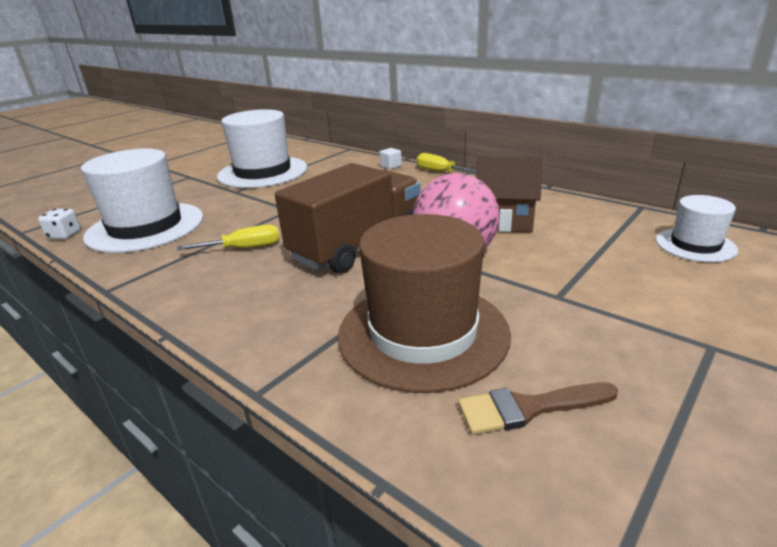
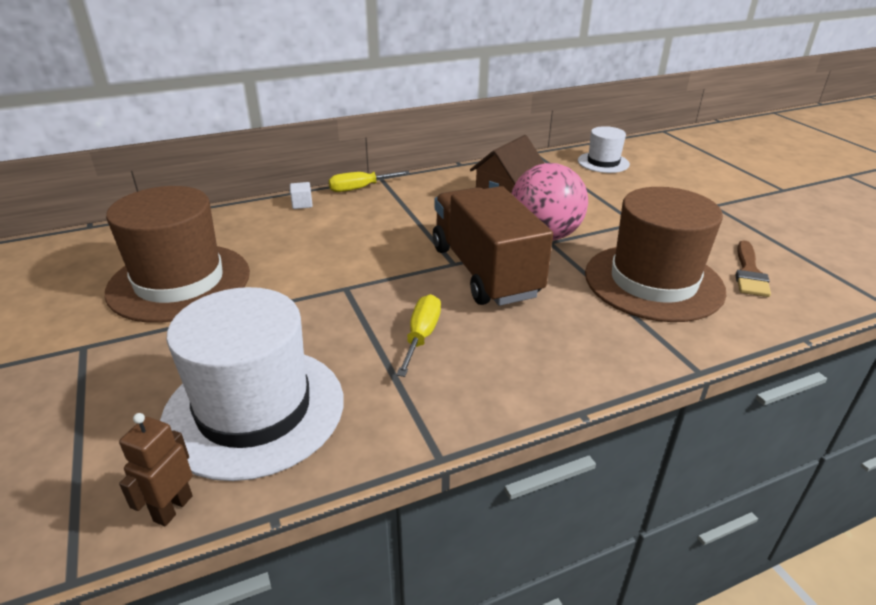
camera: 65 degrees left, 5 degrees up
white dice [38,209,81,239] -> brown robot [119,413,193,526]
white hat [217,109,308,188] -> brown hat [105,186,250,323]

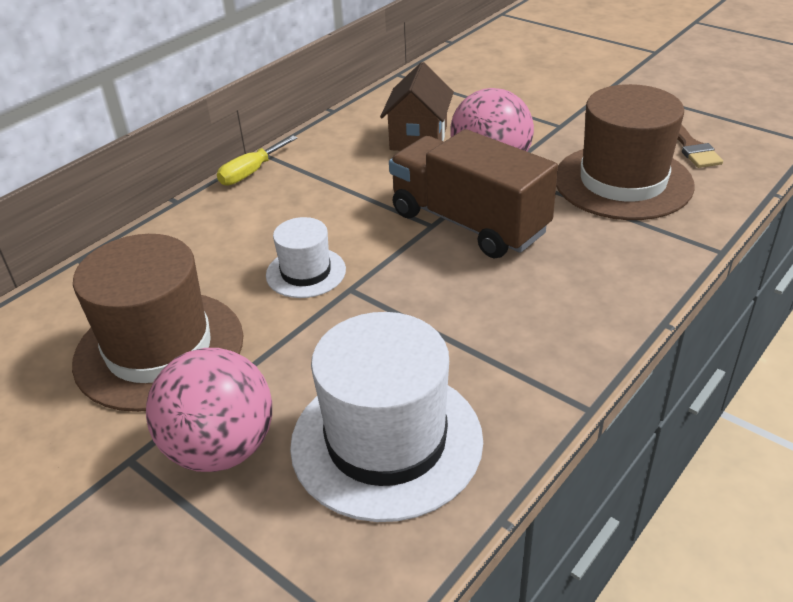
camera: 25 degrees left, 5 degrees up
brown robot [119,413,193,526] -> none
white cube [290,182,313,209] -> none
yellow screwdriver [396,294,441,377] -> none
white hat [578,126,630,173] -> white hat moved to [266,217,346,298]
none -> pink ball [146,348,272,472]

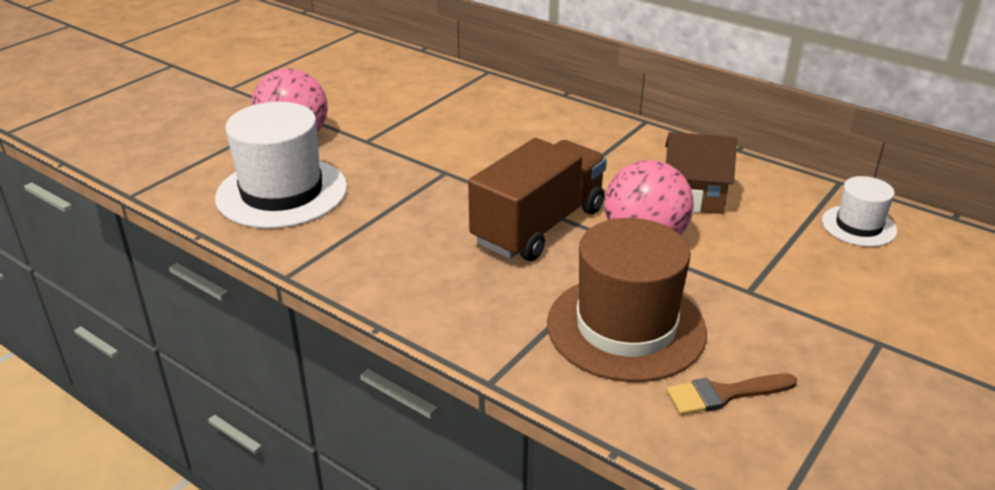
camera: 85 degrees right, 5 degrees down
brown hat [72,234,243,412] -> none
yellow screwdriver [217,136,297,186] -> none
white hat [266,217,346,298] -> white hat moved to [822,176,897,247]

